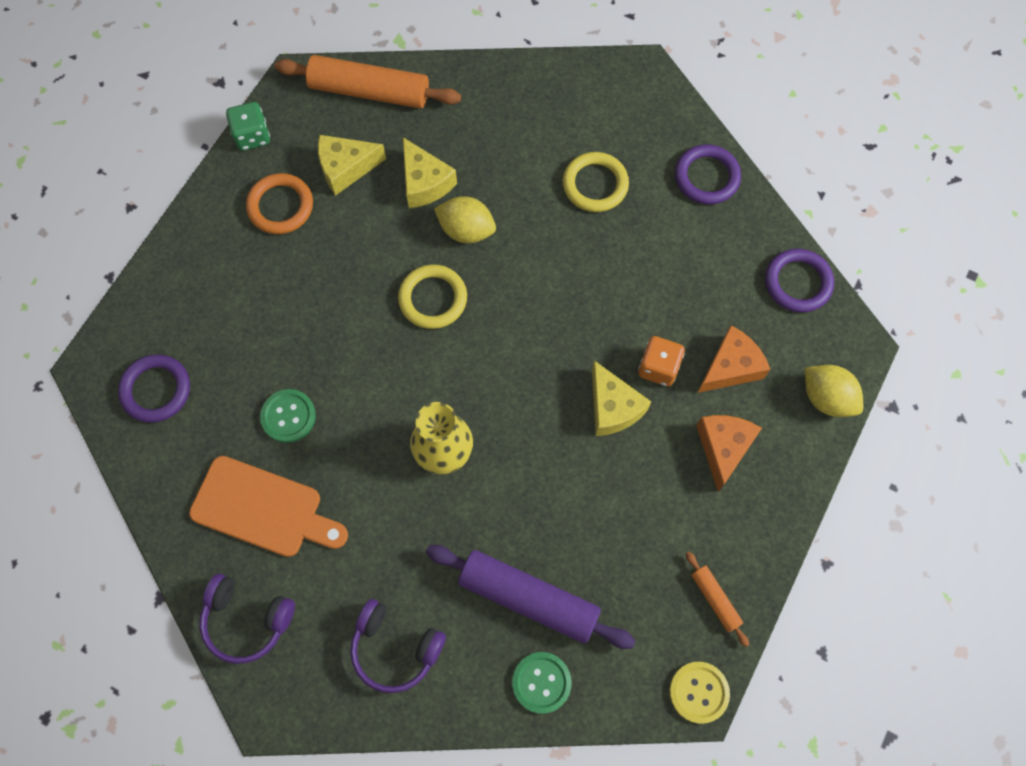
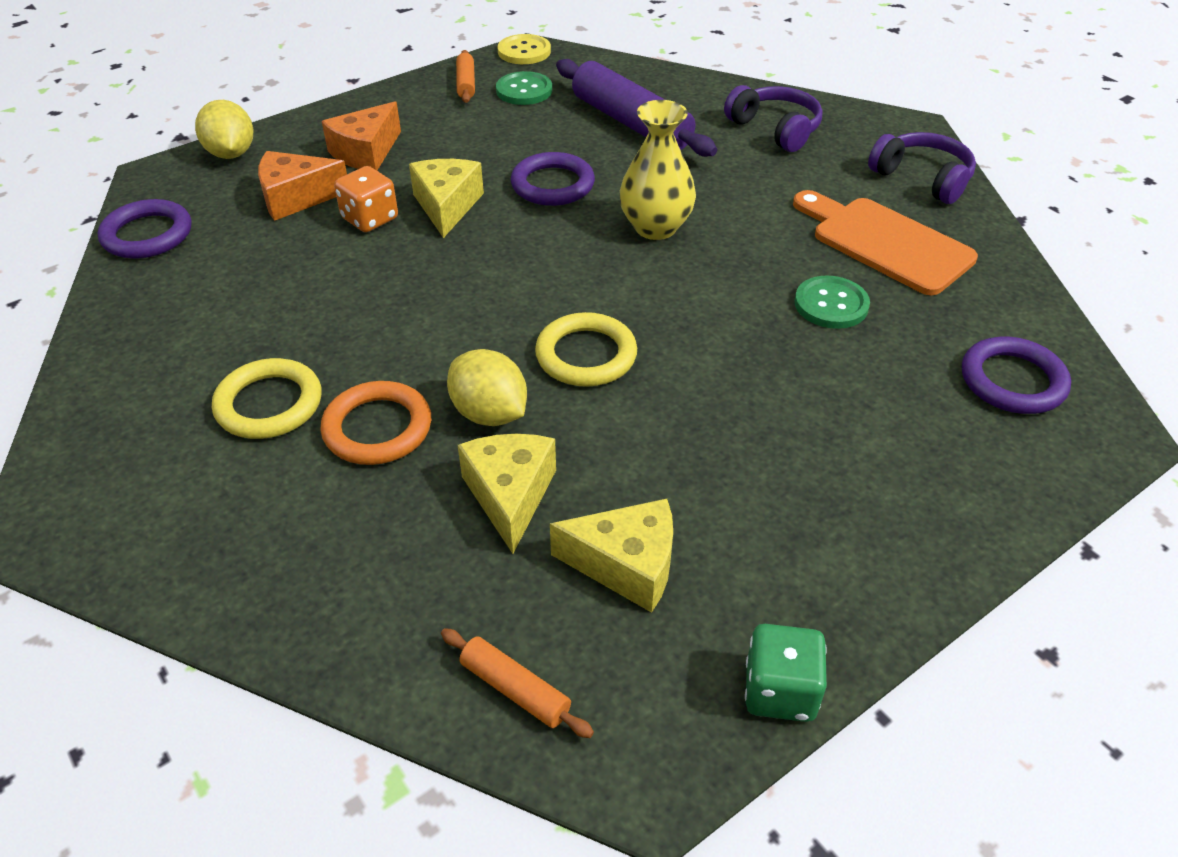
camera: 155 degrees left, 25 degrees down
orange ring [246,173,313,234] -> orange ring moved to [320,381,431,465]
orange rolling pin [275,55,461,109] -> orange rolling pin [441,628,594,738], size x0.48
green button [512,652,571,714] -> green button moved to [496,71,552,105]
purple ring [675,144,741,205] -> purple ring moved to [511,152,595,206]

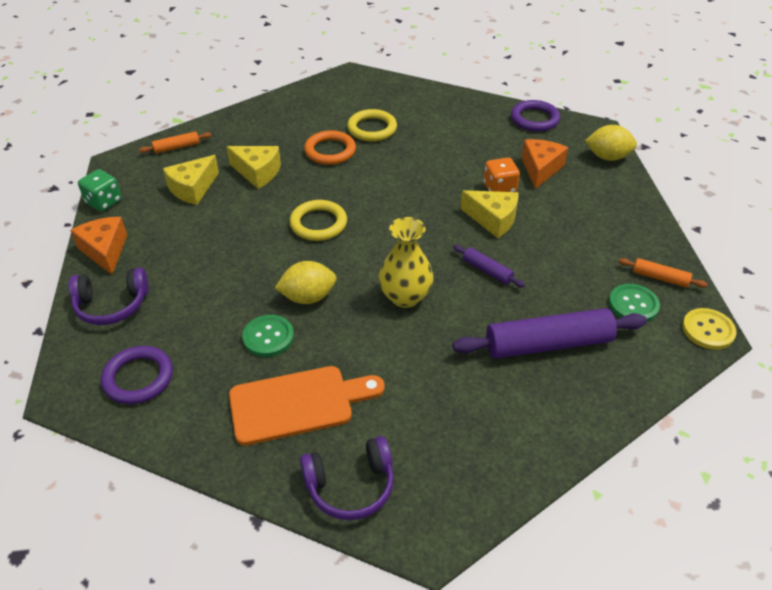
camera: 120 degrees right, 0 degrees up
orange cheese [322,101,401,170] -> orange cheese moved to [70,217,127,275]
yellow lemon [447,349,527,426] -> yellow lemon moved to [275,261,337,304]
purple ring [511,152,595,206] -> purple rolling pin [453,245,525,287]
purple headphones [724,85,823,152] -> purple headphones moved to [69,268,149,325]

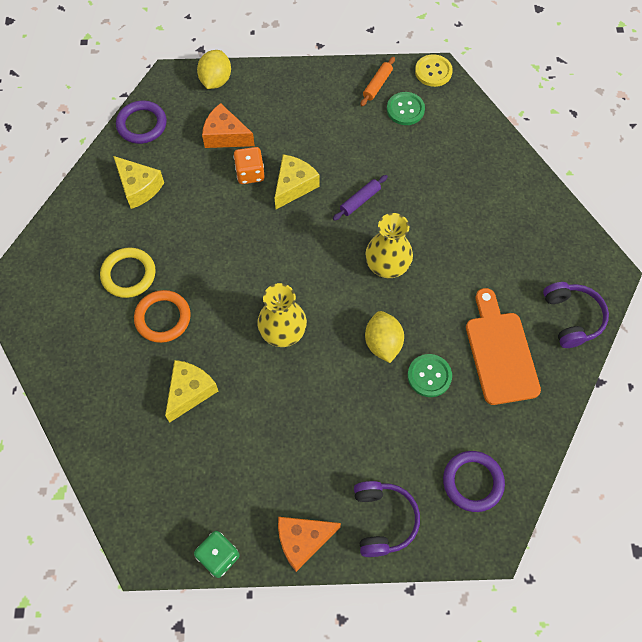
camera: 85 degrees left, 20 degrees up
orange rolling pin [139,131,212,154] -> none
yellow cheese [163,155,219,205] -> yellow cheese moved to [113,156,164,209]
yellow ring [289,200,347,241] -> yellow vase [257,283,307,347]
purple rolling pin [453,308,647,359] -> none

